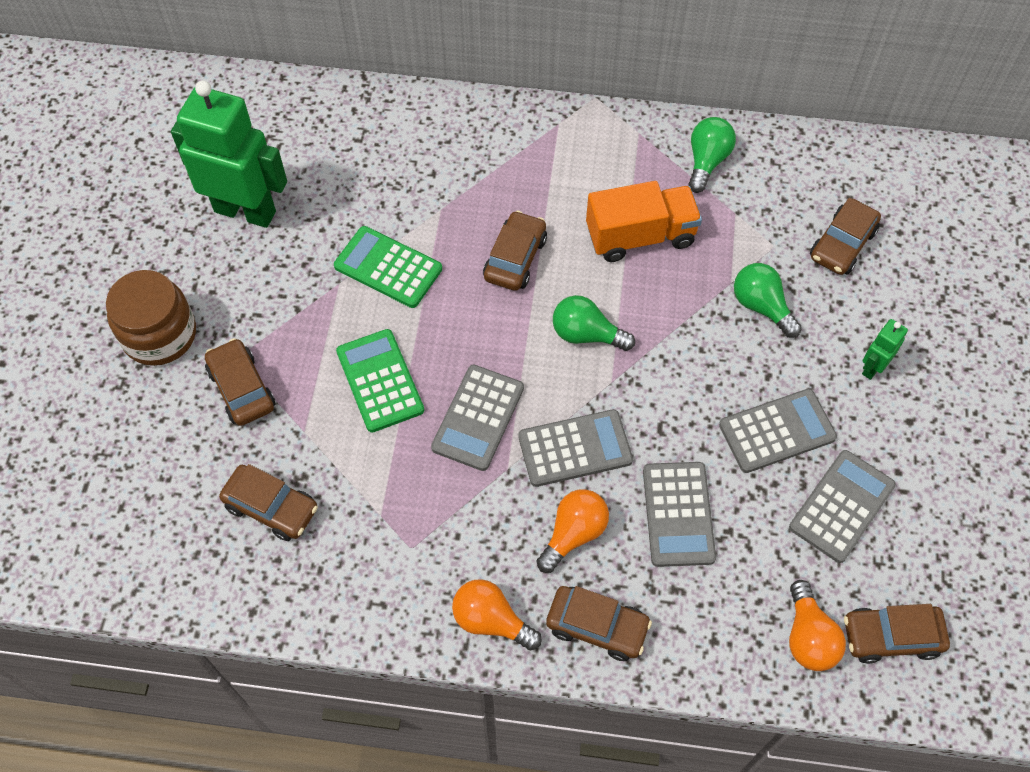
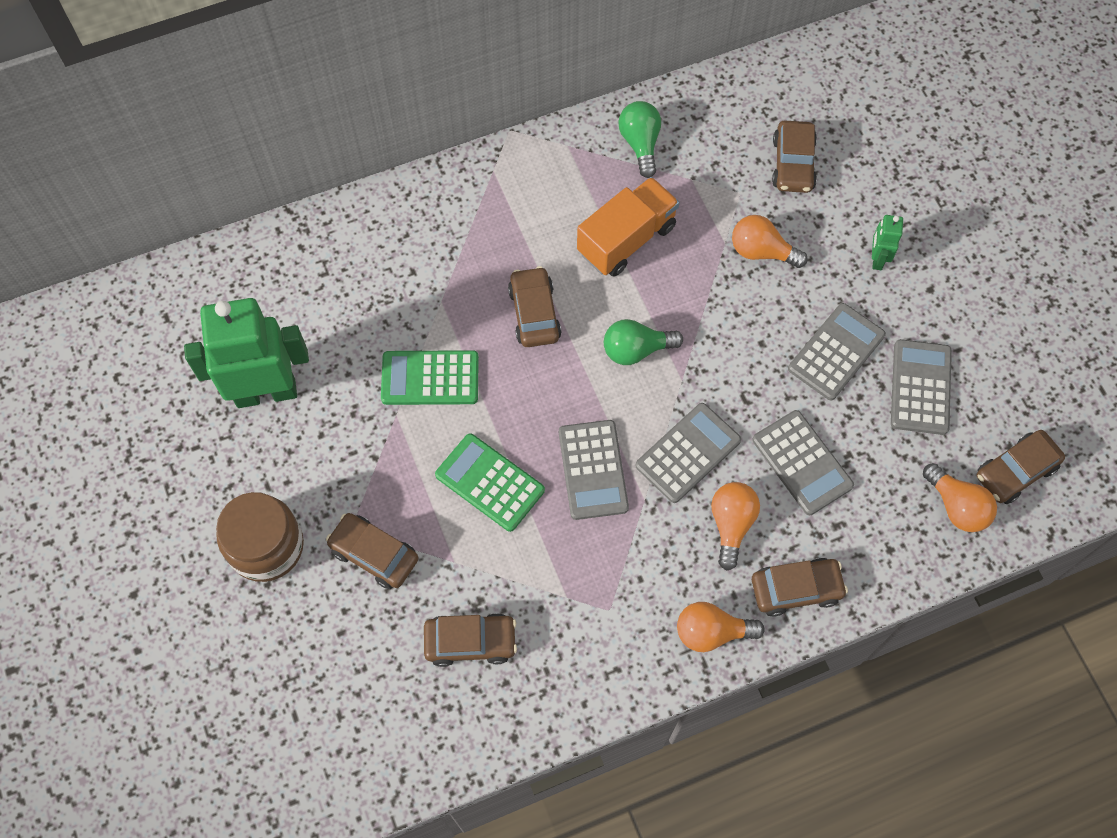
camera: 30 degrees left, 5 degrees up
green light bulb [734,263,802,338] -> orange light bulb [732,215,808,268]

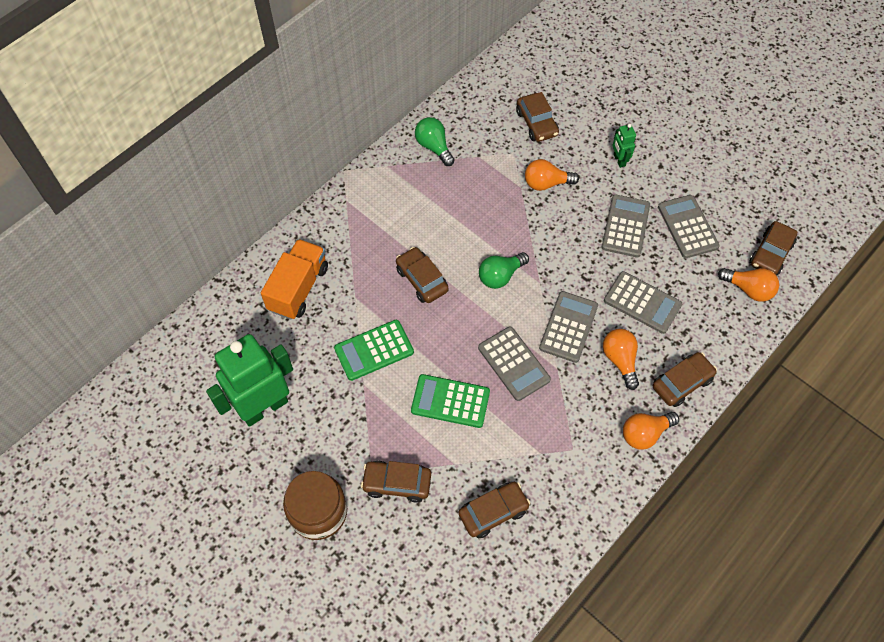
camera: 25 degrees left, 5 degrees down
orange truck [577,177,679,277] -> orange truck moved to [261,239,328,320]

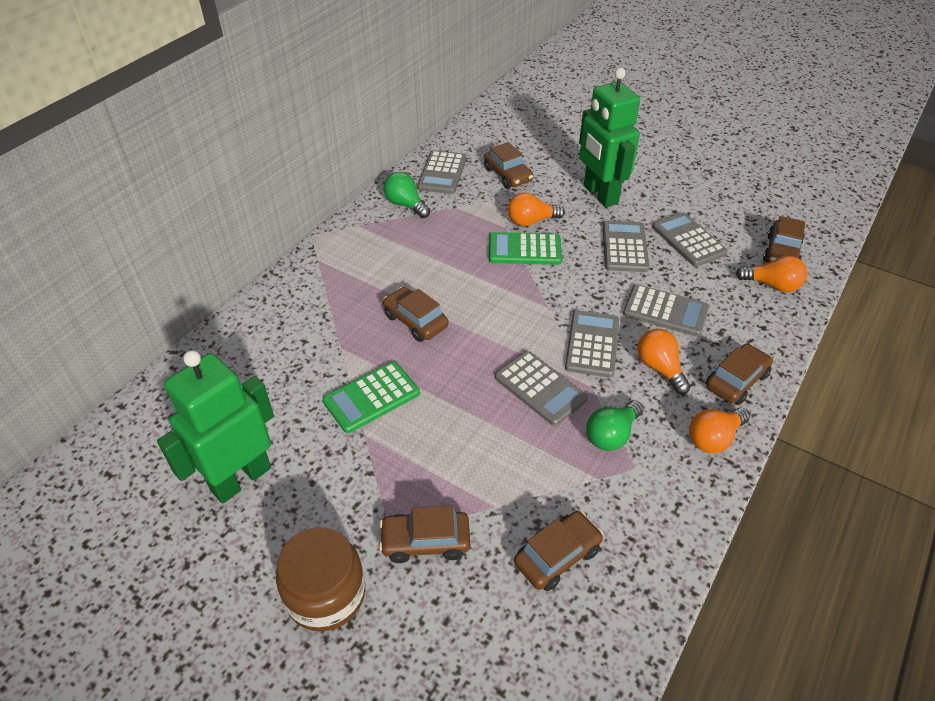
camera: 10 degrees left, 15 degrees down
orange truck [261,239,328,320] -> none
green calculator [411,374,490,428] -> green calculator moved to [489,232,562,265]
green light bulb [479,252,529,289] -> green light bulb moved to [587,401,644,451]
green robot [612,124,636,168] -> green robot [579,68,640,207], size x2.30
none -> grey calculator [417,150,466,194]

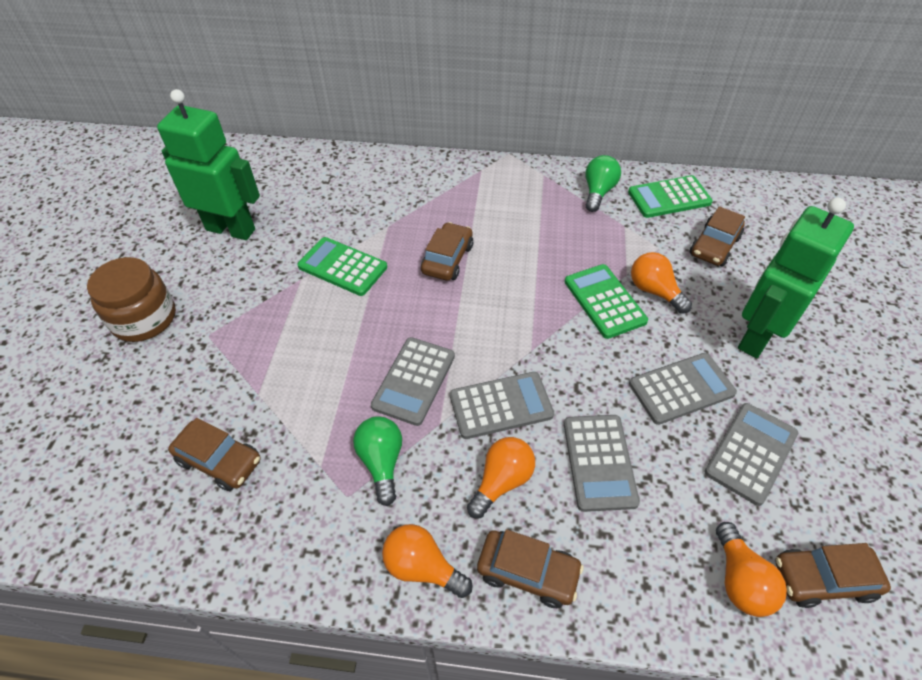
camera: 65 degrees right, 5 degrees up
brown car [379,505,470,563] -> none
grey calculator [417,150,466,194] -> green calculator [628,175,713,218]
green light bulb [587,401,644,451] -> green light bulb turned 60 degrees clockwise [353,416,402,506]

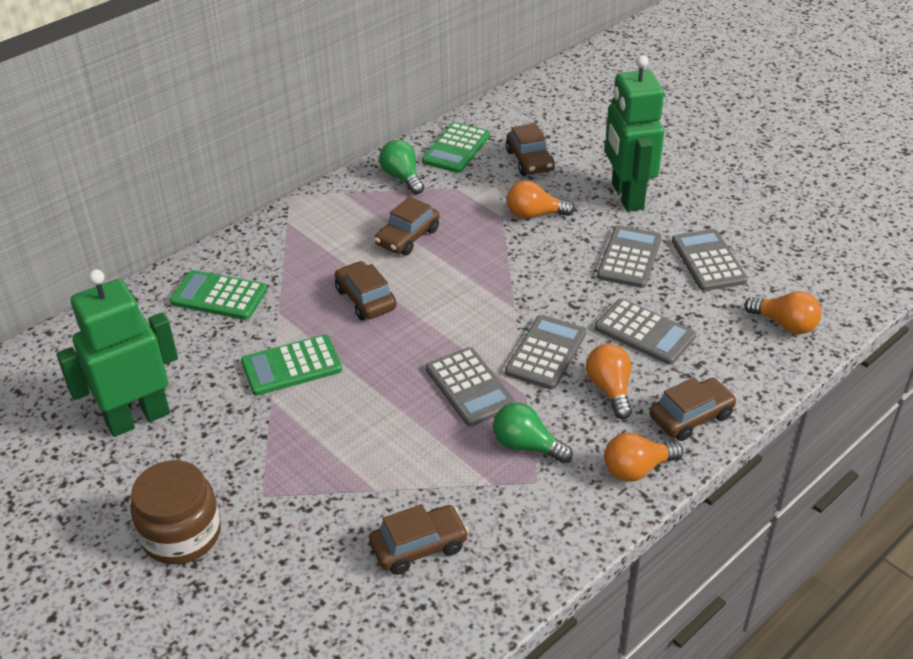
camera: 50 degrees left, 10 degrees down
green calculator [565,264,648,339] -> green calculator moved to [170,270,267,320]
brown car [775,543,891,608] -> brown car moved to [375,197,439,255]

